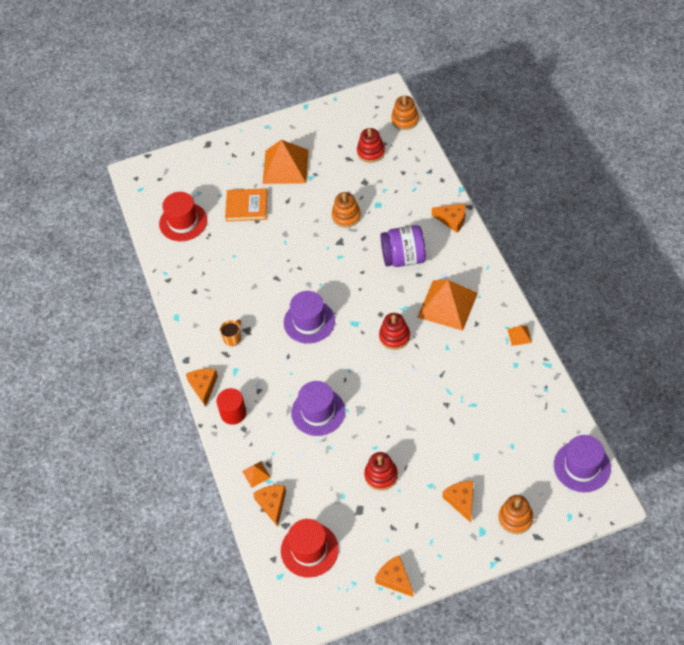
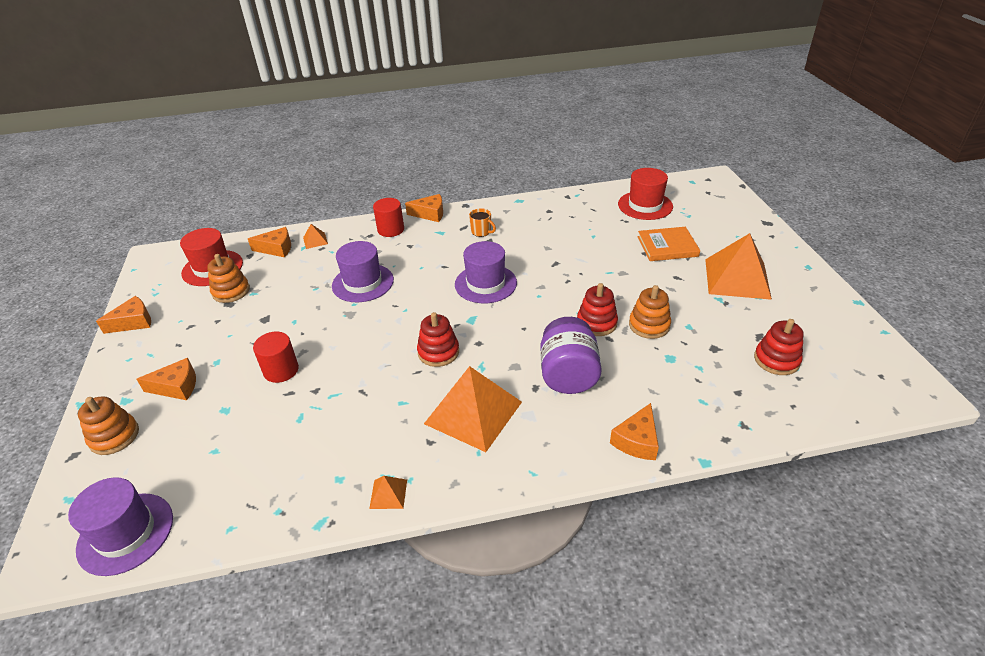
camera: 95 degrees right, 15 degrees down
orange book [225,188,268,221] -> orange book turned 75 degrees clockwise [638,227,700,261]
red stacking toy [364,452,398,491] -> red stacking toy moved to [577,283,618,336]
orange stacking toy [391,95,419,130] -> orange stacking toy moved to [207,254,250,303]
none -> red cylinder [253,332,299,383]

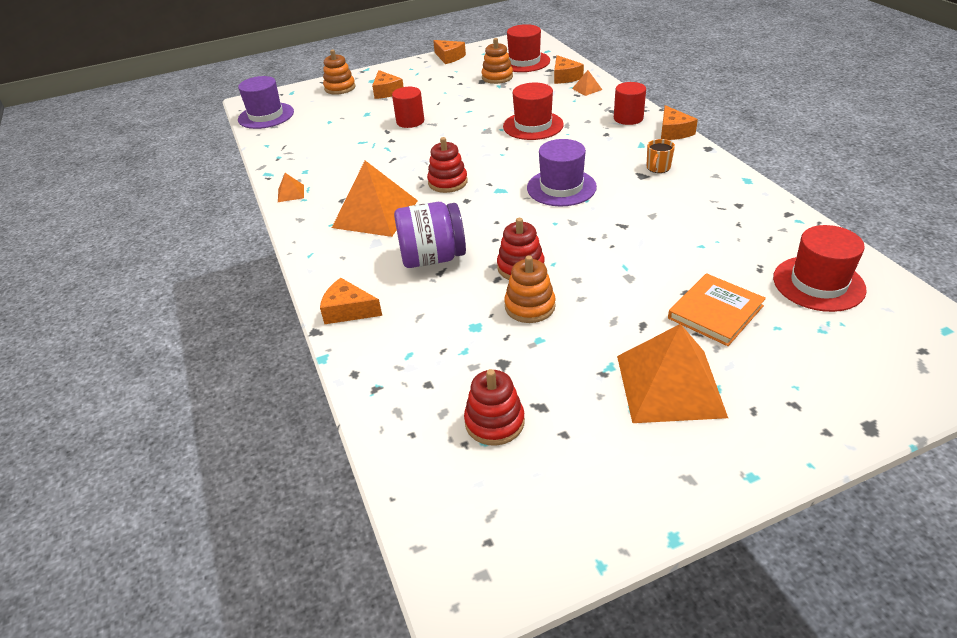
camera: 80 degrees right, 0 degrees up
purple hat [332,241,394,302] -> red hat [503,83,564,140]
orange book [638,227,700,261] -> orange book turned 60 degrees clockwise [668,273,766,346]

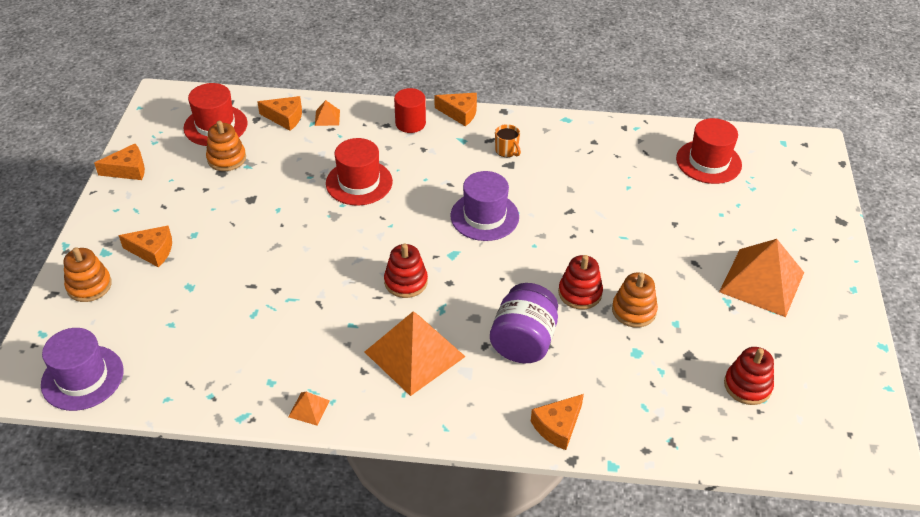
camera: 65 degrees left, 5 degrees up
red cylinder [392,87,424,128] -> none
orange book [668,273,766,346] -> none

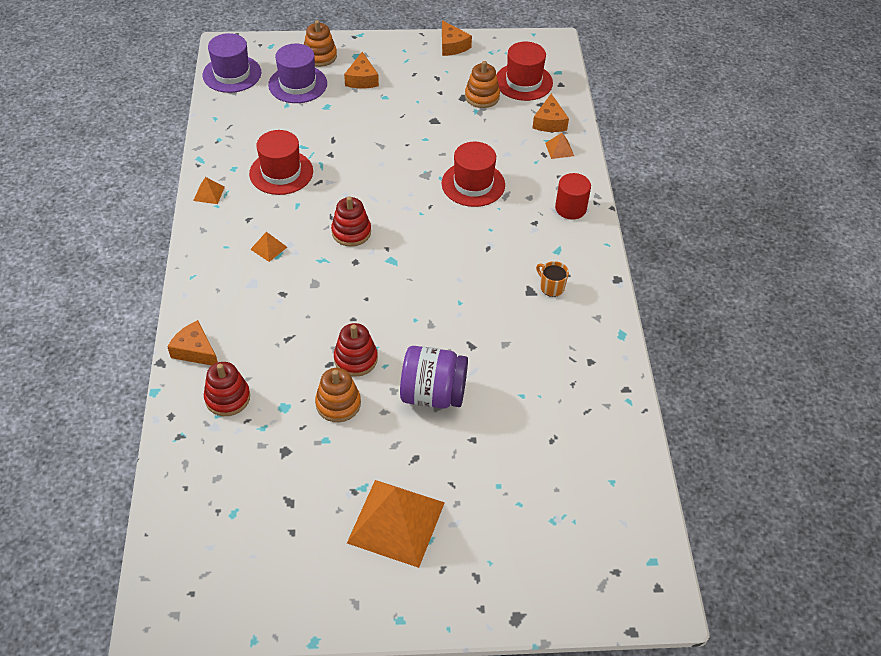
camera: 80 degrees right, 5 degrees up
orange pyramid [365,311,466,396] -> orange pyramid [250,232,287,262], size x0.42
orange cheese [435,93,477,126] -> none
purple hat [450,171,519,241] -> purple hat moved to [268,44,327,103]
purple jar [490,283,558,363] -> purple jar moved to [400,346,468,409]
orange mug [495,124,521,157] -> orange mug turned 90 degrees clockwise [536,261,569,297]
red hat [676,118,742,184] -> red hat moved to [249,130,313,195]
red stacking toy [724,347,774,405] -> red stacking toy moved to [204,362,250,416]

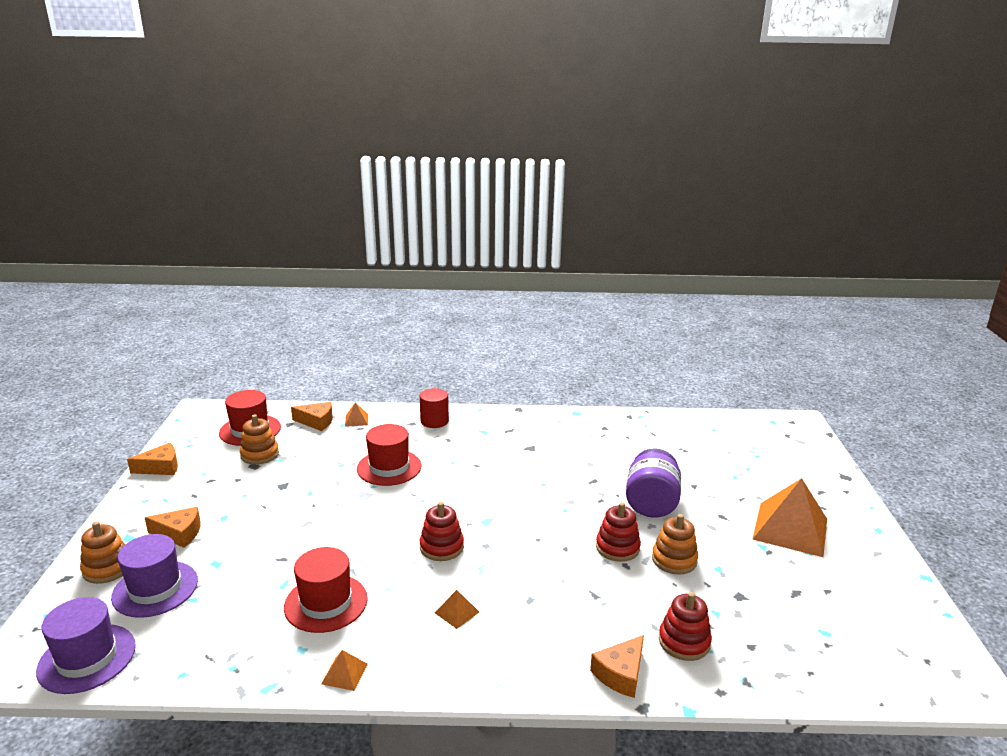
camera: 85 degrees left, 25 degrees down
orange mug [536,261,569,297] -> none

